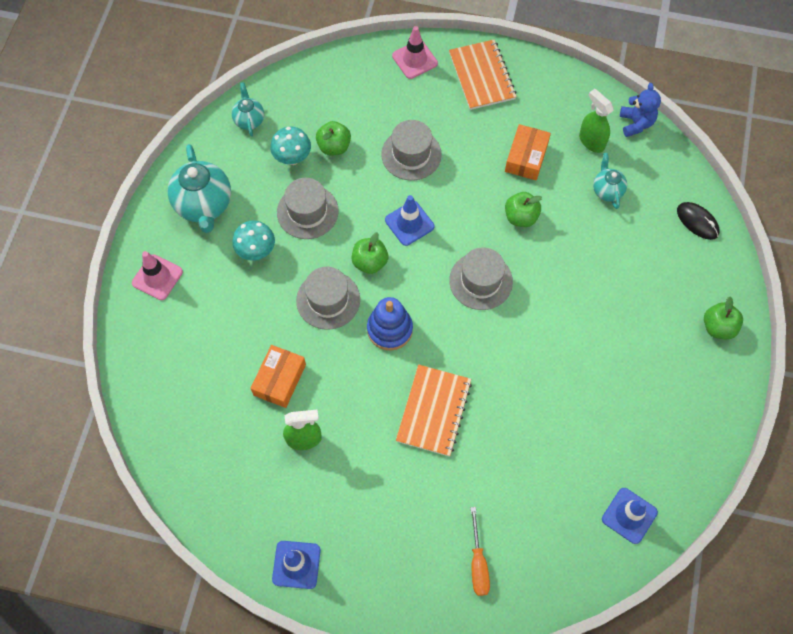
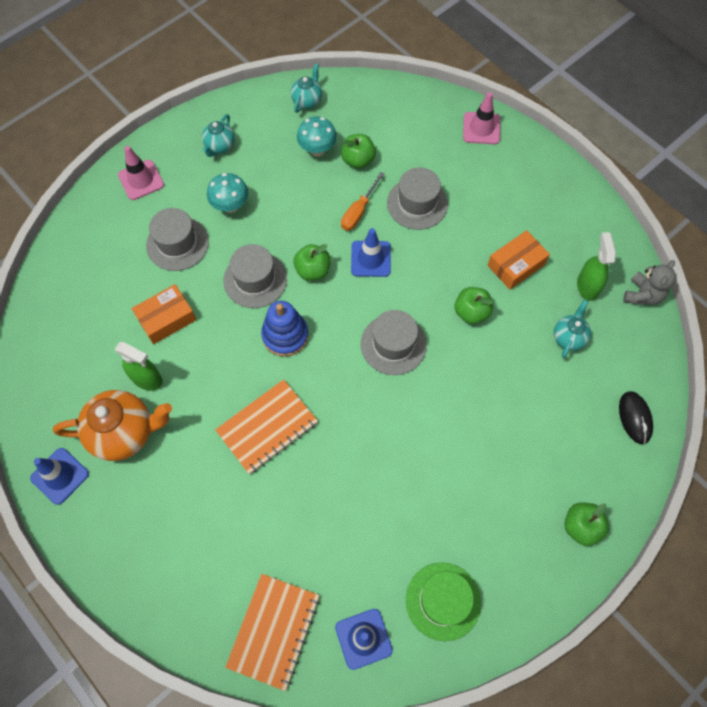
camera: 35 degrees right, 0 degrees up
turquoise teapot [168,144,231,233] -> turquoise teapot [202,114,235,157], size x0.54
grey hat [277,178,339,239] -> grey hat moved to [146,208,209,271]
orange notebook [449,39,517,110] -> orange notebook moved to [225,574,320,691]
orange screwdriver [471,507,490,596] -> orange screwdriver moved to [341,172,384,231]
blue teddy bear [620,83,661,137] -> grey teddy bear [623,260,676,306]
none -> orange teapot [53,390,172,461]
none -> green hat [406,562,481,641]

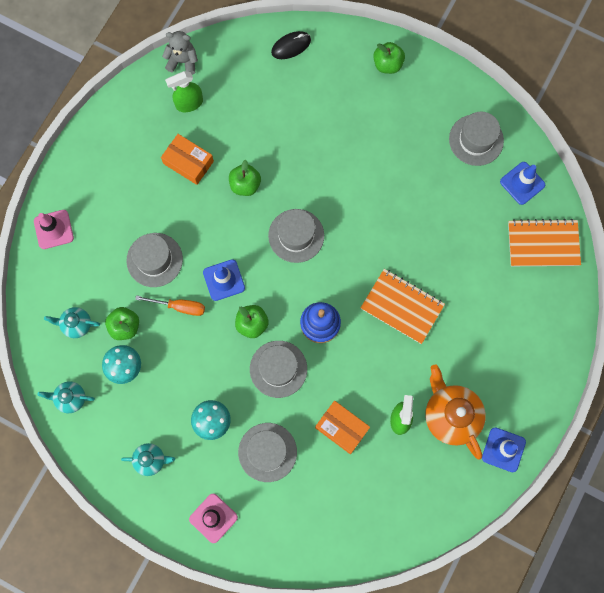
camera: 110 degrees left, 10 degrees up
green hat [406,562,481,641] -> grey hat [449,112,504,166]
turquoise teapot [554,300,591,358] -> turquoise teapot moved to [44,307,100,338]

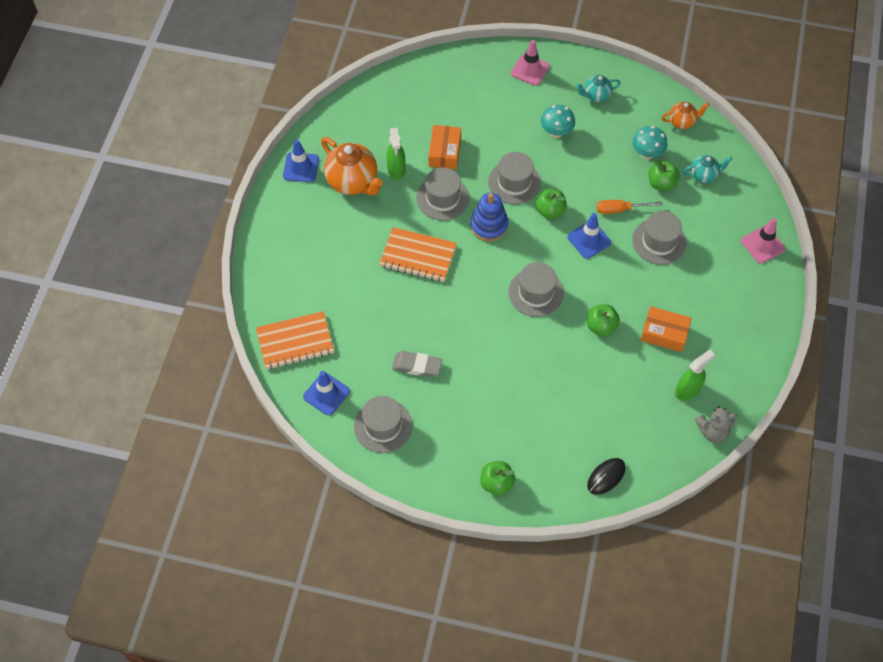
camera: 165 degrees right, 15 degrees down
turquoise teapot [37,381,95,413] -> orange teapot [661,102,709,129]
grey hat [238,423,297,482] -> grey hat moved to [416,168,469,221]
orange box [315,401,370,454] -> orange box turned 75 degrees clockwise [428,125,461,169]
none -> grey eraser [392,351,442,377]

